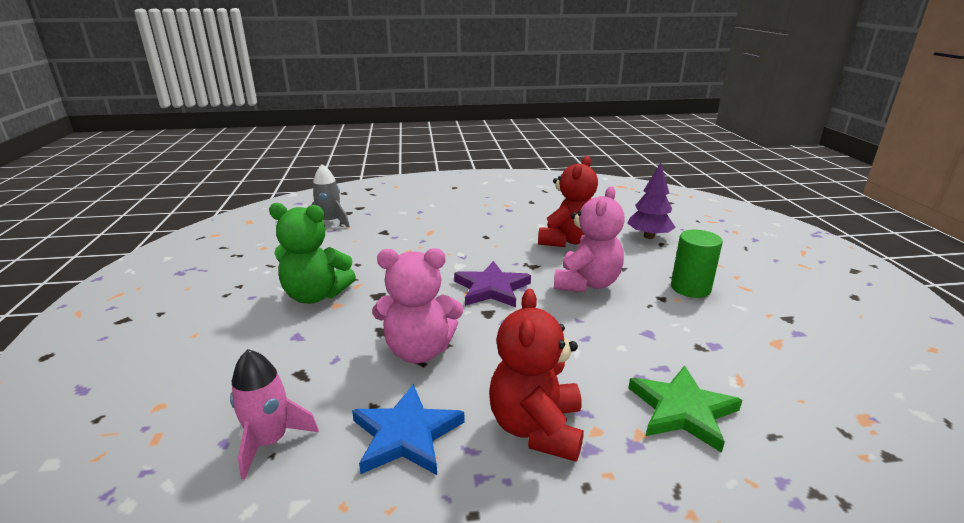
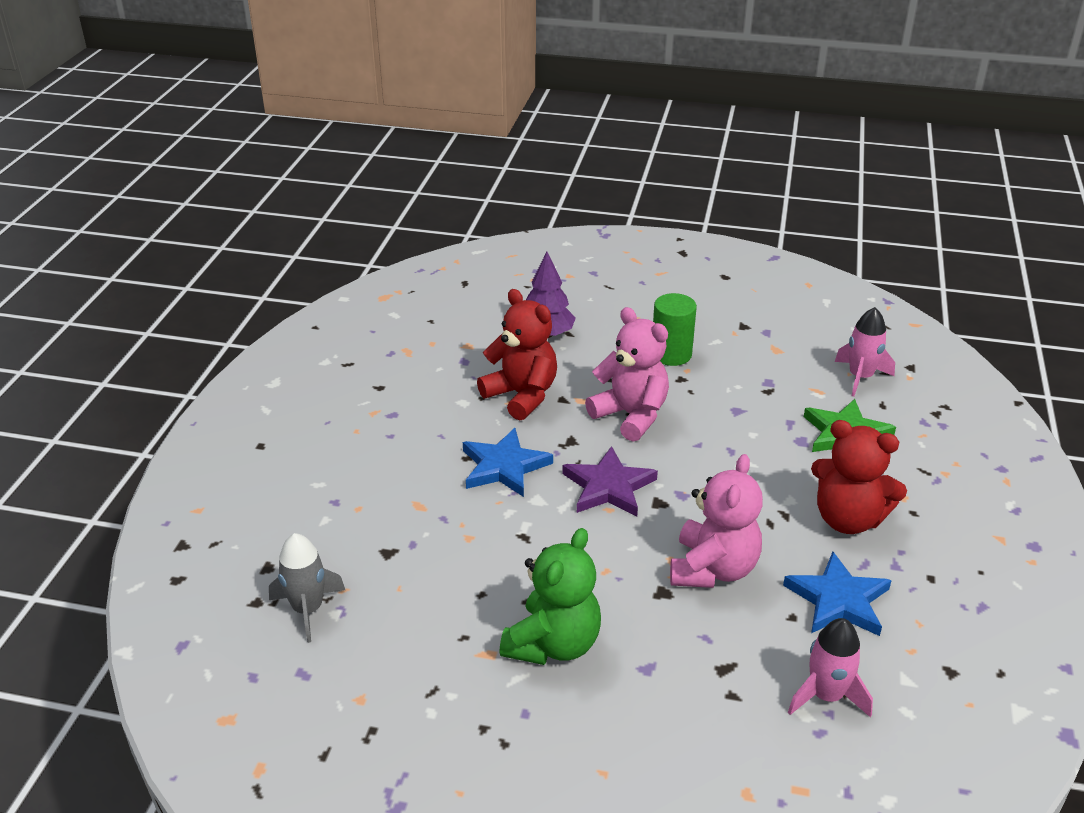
camera: 70 degrees left, 10 degrees up
none -> blue star [463,428,553,497]
none -> pink rocket [835,307,895,396]

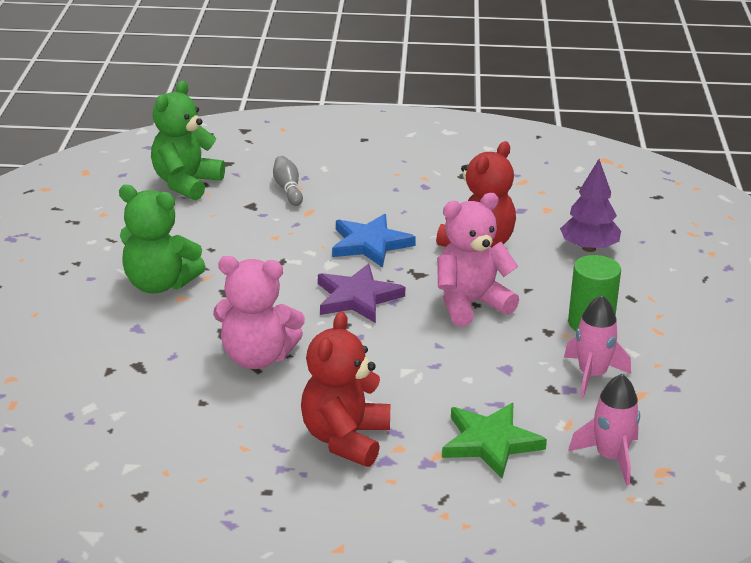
camera: 80 degrees right, 5 degrees down
grey rocket [269,533,345,643] -> green teddy bear [151,81,225,201]
pink teddy bear [585,307,669,442] -> pink teddy bear turned 150 degrees counterclockwise [437,193,519,326]
blue star [783,551,892,636] -> none
pink rocket [788,618,873,718] -> pink rocket moved to [564,295,631,398]
none -> grey bowling pin [273,156,303,206]

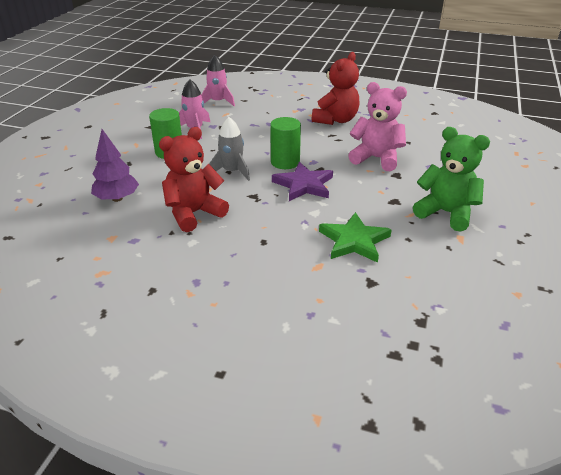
camera: 165 degrees left, 5 degrees up
green teddy bear [151,81,225,201] -> none
grey bowling pin [273,156,303,206] -> none
blue star [332,214,416,268] -> none
pink teddy bear [437,193,519,326] -> grey rocket [209,117,250,181]
green star [442,403,547,478] -> green star moved to [319,212,392,263]
none -> green cylinder [270,117,301,169]

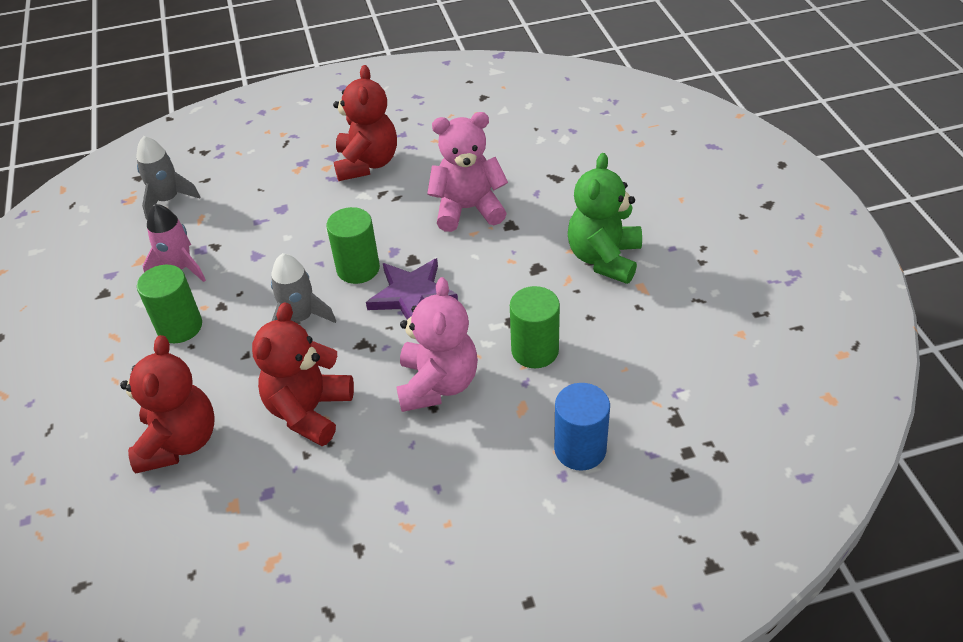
camera: 30 degrees left, 10 degrees up
purple tree [91,129,139,202] -> red teddy bear [120,335,215,474]
pink rocket [201,55,235,106] -> grey rocket [136,136,200,220]
green star [319,212,392,263] -> green cylinder [510,286,560,368]
green teddy bear [413,127,490,232] -> green teddy bear turned 75 degrees counterclockwise [568,153,642,284]
none -> pink teddy bear [396,277,478,412]
none -> blue cylinder [554,383,610,471]

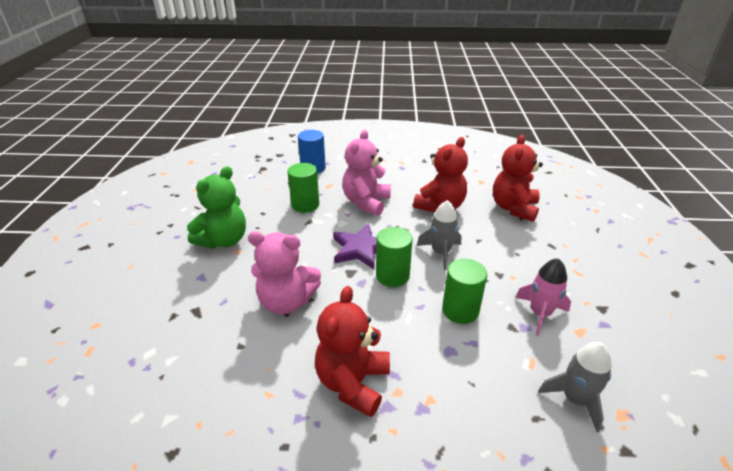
camera: 165 degrees left, 10 degrees down
green cylinder [137,265,202,343] -> green cylinder moved to [442,259,487,324]

